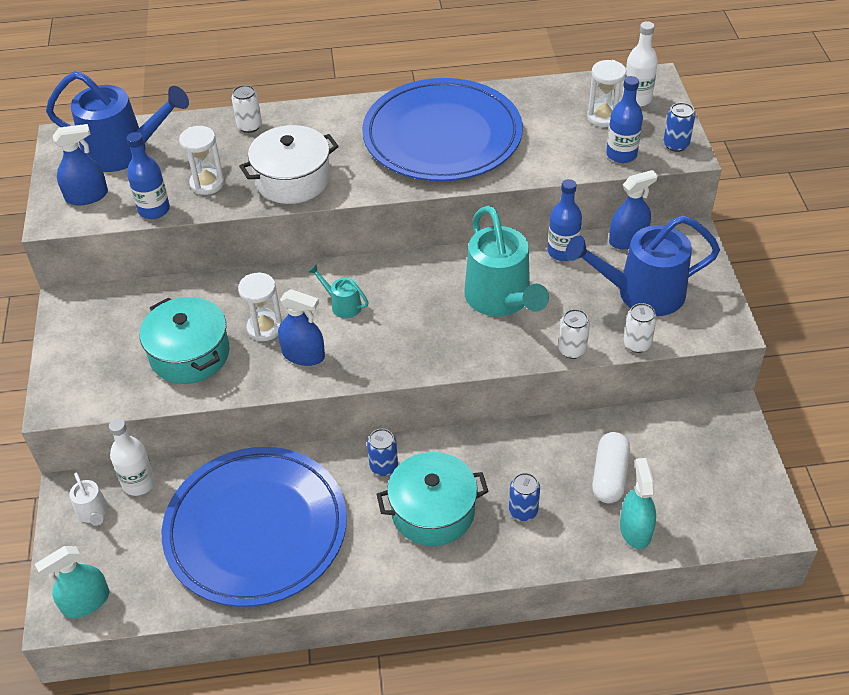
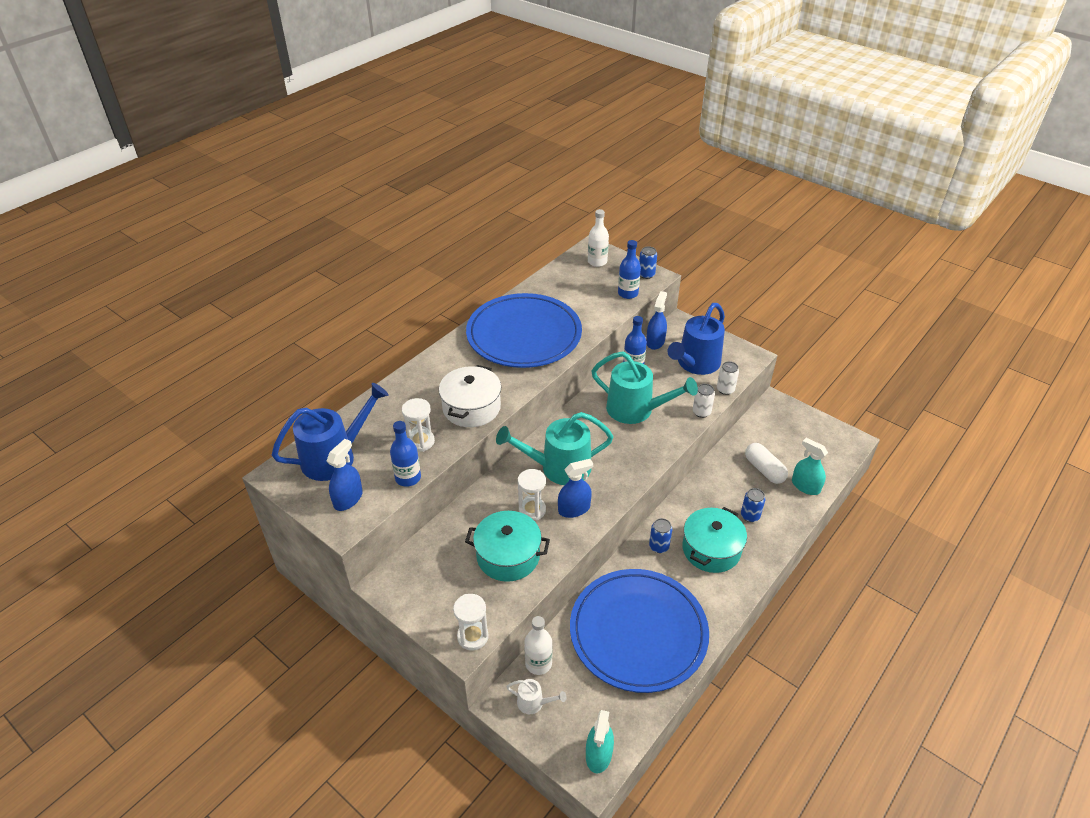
camera: 45 degrees left, 5 degrees down
white can [232,85,262,133] -> none
turquoise watering can [308,264,368,318] -> turquoise watering can [496,412,613,485], size x2.21
white hourglass [587,60,626,127] -> white hourglass moved to [453,594,488,650]

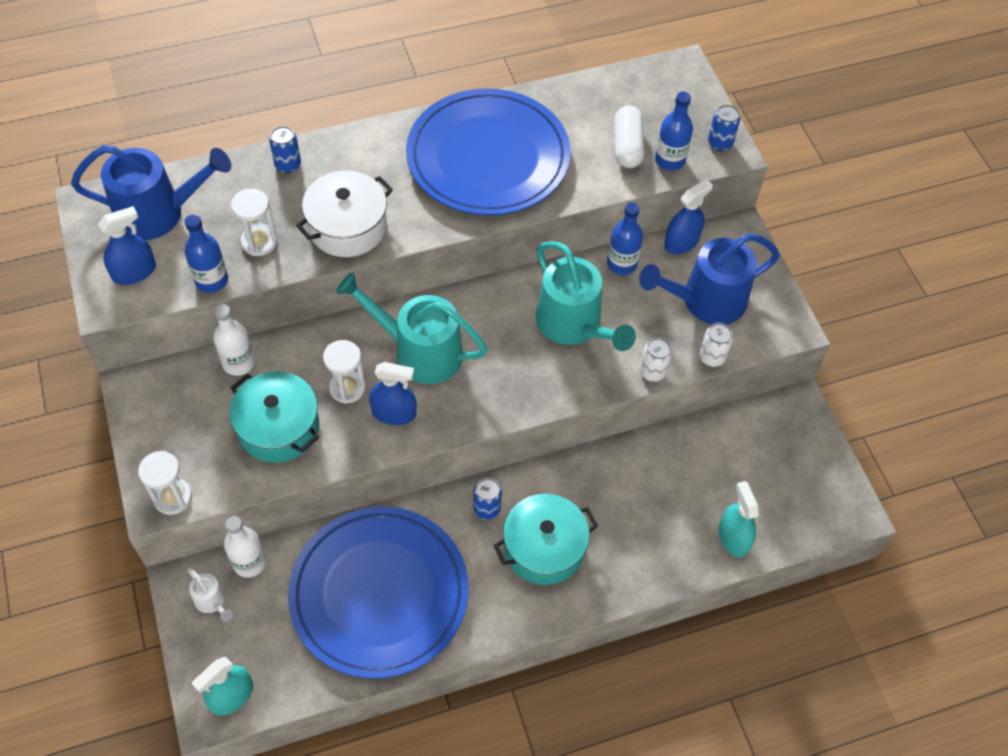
camera: 30 degrees right, 15 degrees up
white bottle [588,209,609,267] -> white bottle moved to [213,304,255,376]
blue can [741,488,765,522] -> blue can moved to [269,126,301,173]
white capsule [745,443,788,484] -> white capsule moved to [614,106,645,168]

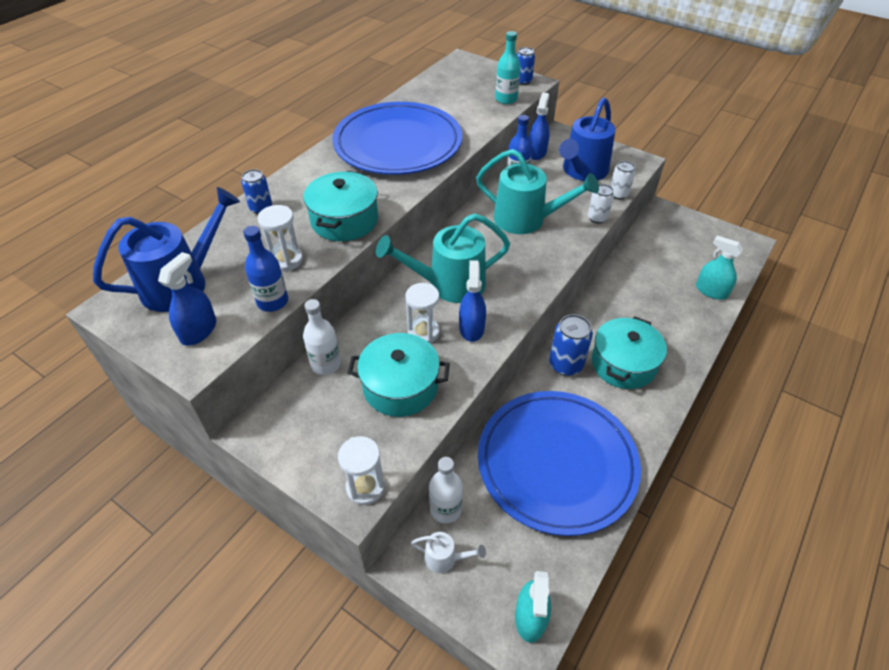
camera: 35 degrees left, 10 degrees down
white pot [296,170,393,257] -> turquoise pot [303,171,378,241]
blue spray bottle [369,362,416,425] -> blue spray bottle turned 60 degrees counterclockwise [459,260,486,342]
blue can [473,478,502,520] -> blue can [549,314,593,376], size x1.53
white capsule [614,106,645,168] -> none
blue bottle [655,91,693,171] -> turquoise bottle [495,31,521,104]

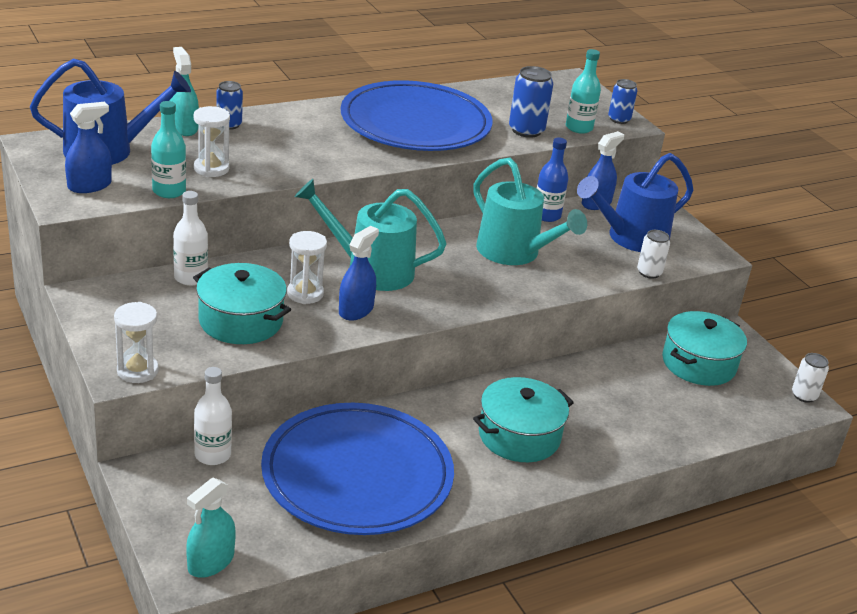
camera: 25 degrees right, 15 degrees down
blue bottle [243,226,288,312] -> turquoise bottle [151,101,186,198]
turquoise pot [303,171,378,241] -> turquoise pot moved to [662,311,747,386]
white watering can [411,532,486,573] -> none
blue can [549,314,593,376] -> blue can moved to [509,66,553,138]
white can [588,184,614,224] -> white can moved to [792,353,829,403]
turquoise spray bottle [696,235,743,300] -> turquoise spray bottle moved to [169,47,199,136]

